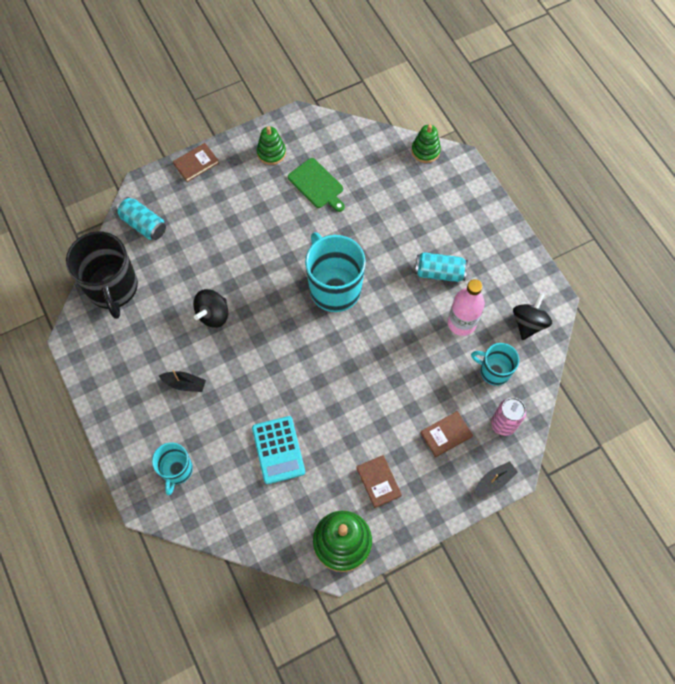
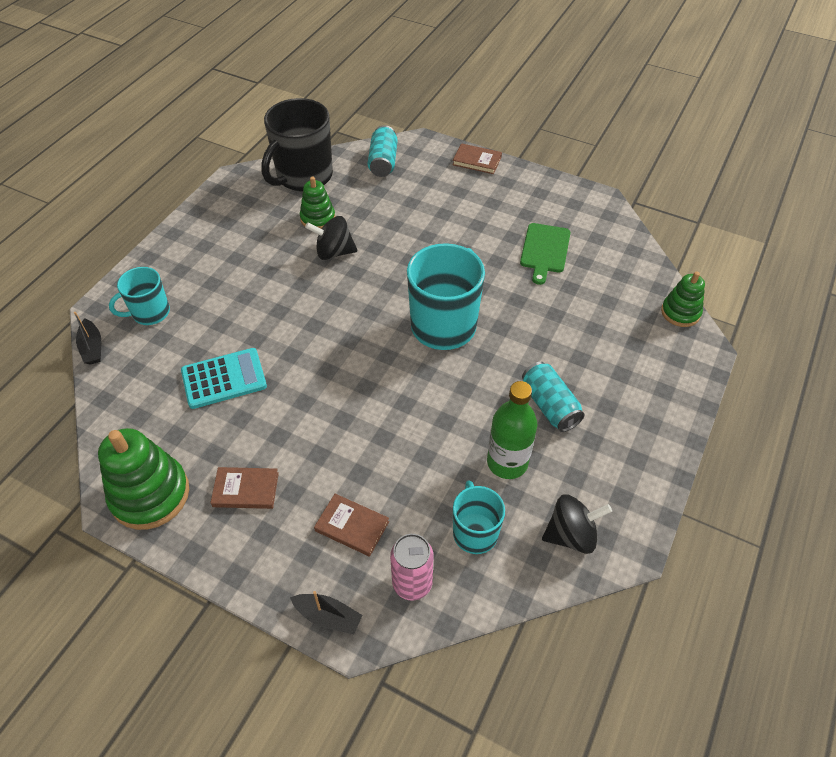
camera: 55 degrees right, 15 degrees down
black boat [159,370,206,392] -> black boat moved to [74,312,101,365]
turquoise calculator [252,416,305,484] -> turquoise calculator turned 150 degrees counterclockwise [181,348,267,409]
green stacking toy [257,126,286,165] -> green stacking toy moved to [300,176,335,229]
brown book [356,455,402,508] -> brown book turned 60 degrees clockwise [210,467,279,509]
pink bottle [448,279,485,336] -> green bottle [487,381,537,479]

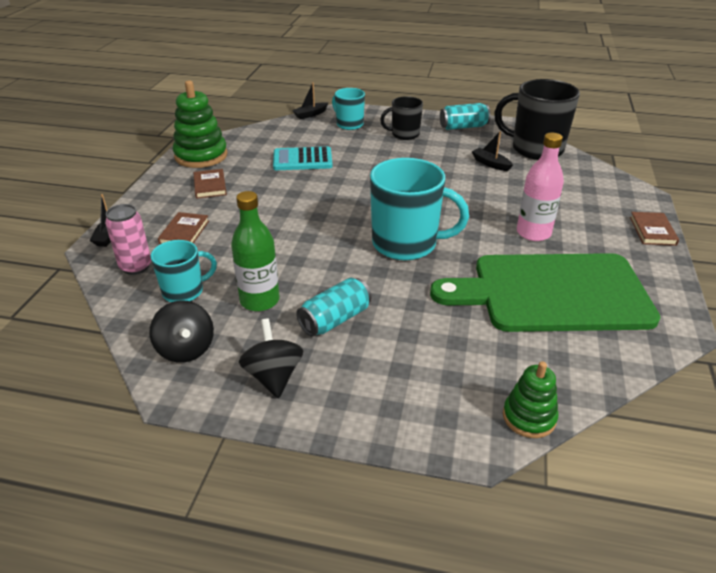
camera: 75 degrees right, 15 degrees down
turquoise calculator [181,348,267,409] -> turquoise calculator turned 120 degrees clockwise [273,146,333,170]
green stacking toy [300,176,335,229] -> black boat [472,131,513,171]
black spinning top [305,216,357,260] -> black spinning top moved to [239,319,303,398]
turquoise can [368,125,398,177] -> turquoise can moved to [440,103,491,130]
green cutting board [520,223,571,285] -> green cutting board [430,253,661,332], size x2.21
none -> black mug [380,96,423,140]
none -> pink bottle [517,133,564,241]

